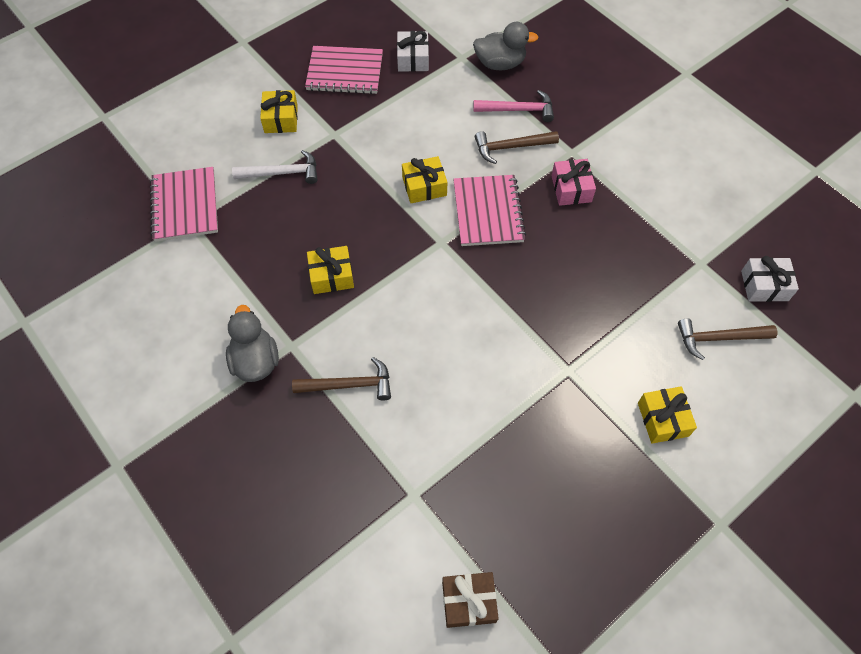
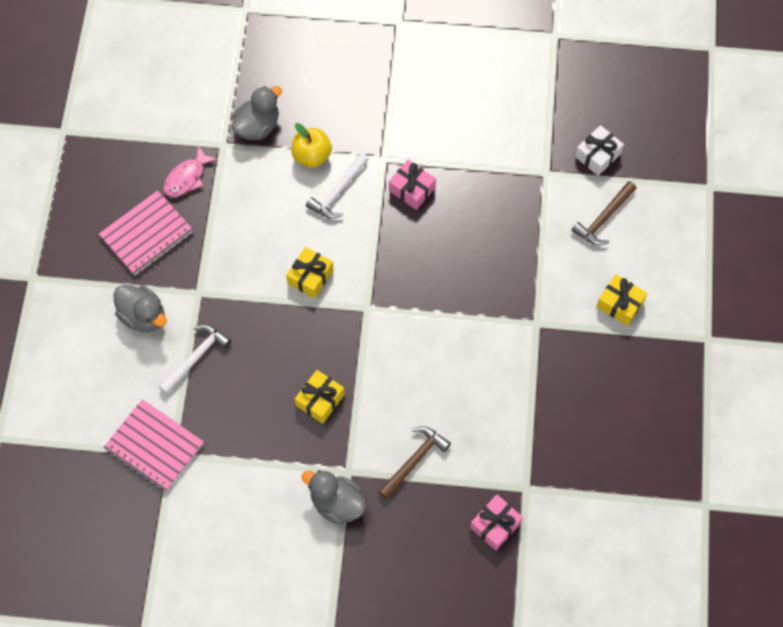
camera: 45 degrees left, 5 degrees up
yellow gift [260,90,298,133] -> grey duck [114,285,167,332]
white gift [397,31,429,72] -> pink fish [163,146,218,197]
brown gift [442,572,499,628] -> none
pink notebook [453,175,526,246] -> none
pink hammer [473,90,554,122] -> yellow apple [291,123,332,167]
brown hammer [475,131,559,164] -> white hammer [306,153,369,219]
none -> pink gift [470,495,523,551]

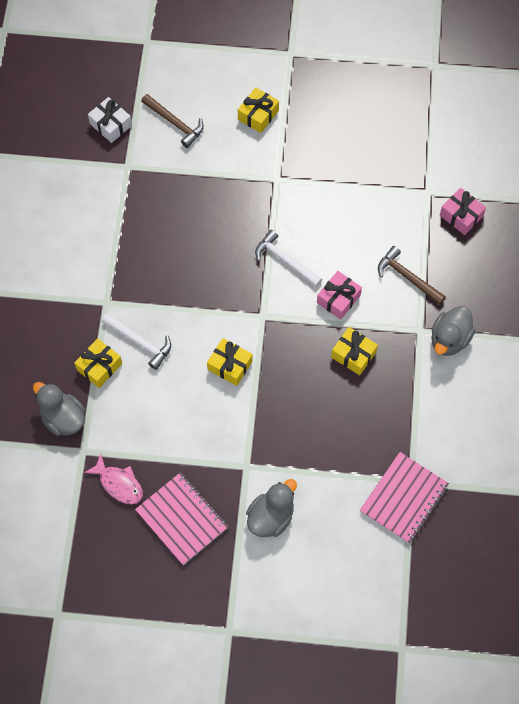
camera: 90 degrees left, 0 degrees up
white hammer [159,325,231,394] -> white hammer moved to [255,230,322,287]
yellow apple [291,123,332,167] -> yellow gift [74,338,122,388]
pink gift [389,160,436,210] -> pink gift moved to [317,271,362,319]

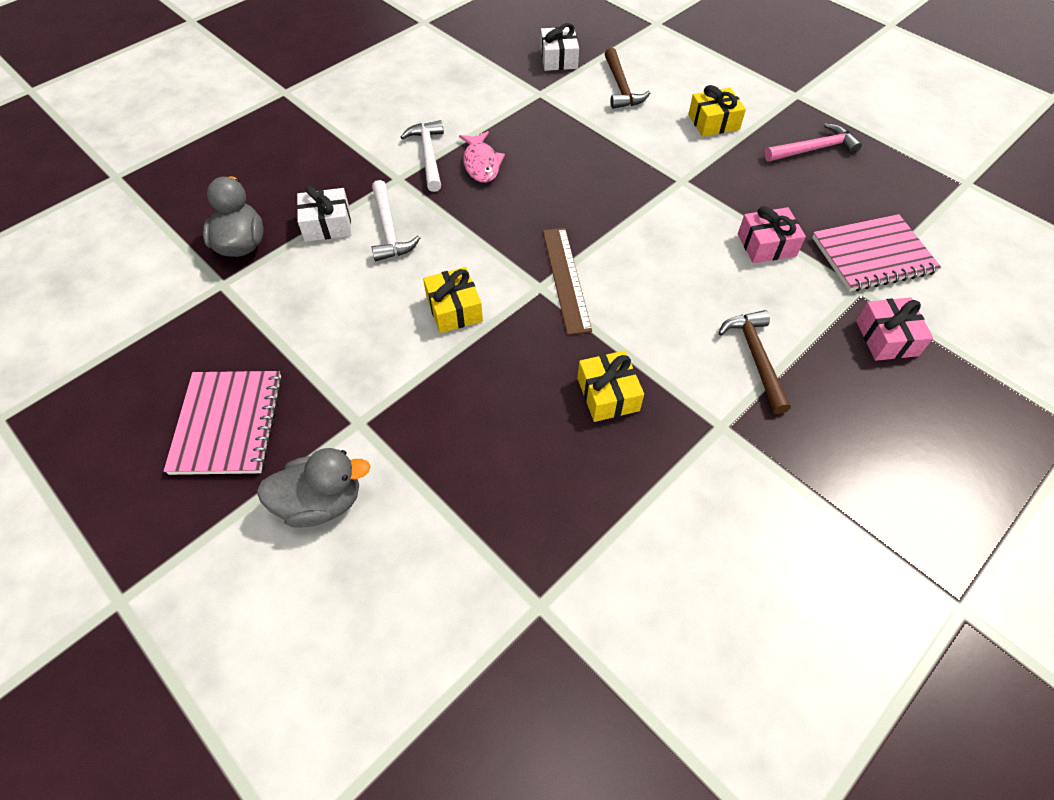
camera: 40 degrees right, 10 degrees down
yellow gift [74,338,122,388] -> white gift [297,186,351,242]
pink fish [84,454,143,504] -> pink fish moved to [459,131,505,183]
white hammer [255,230,322,287] -> white hammer moved to [400,120,444,192]
pink gift [317,271,362,319] -> pink gift moved to [738,206,806,263]
pink notebook [360,452,449,544] -> pink notebook moved to [812,214,941,292]
grey duck [431,306,475,356] -> none
none -> brown ruler [543,228,592,335]
none -> pink hammer [764,123,862,161]

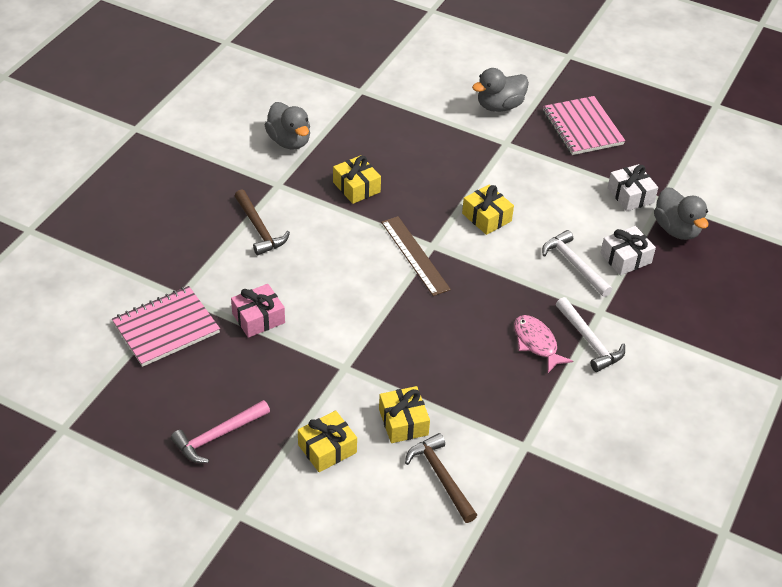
camera: 160 degrees right, 10 degrees down
white gift [540,23,579,71] -> white gift moved to [608,164,658,211]
pink gift [856,297,933,361] -> none
none -> grey duck [265,102,310,150]
none -> yellow gift [379,386,430,443]

